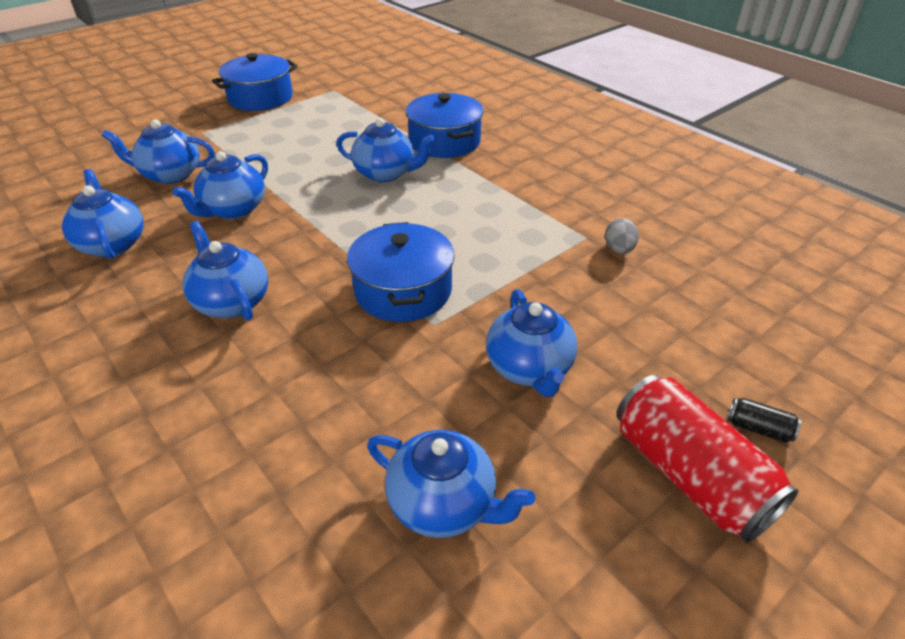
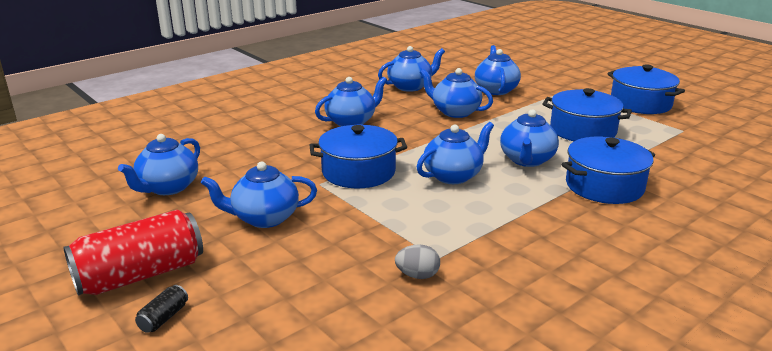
camera: 90 degrees right, 15 degrees down
none -> blue teapot [417,122,494,184]
none -> blue pot [542,88,632,141]

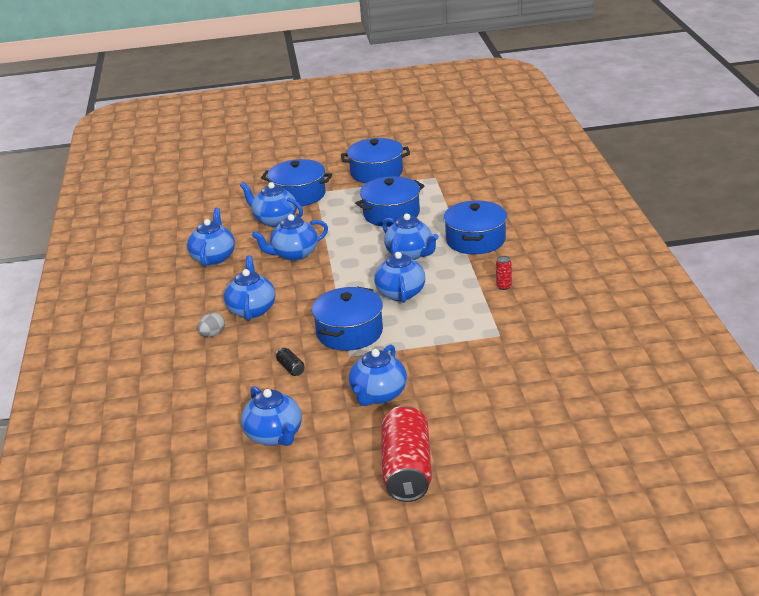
camera: 55 degrees left, 5 degrees up
black can [135,285,188,333] -> black can moved to [276,347,304,376]
grey egg [395,244,440,279] -> grey egg moved to [197,312,225,337]
none -> blue pot [261,159,332,206]
none -> red can [496,256,512,290]

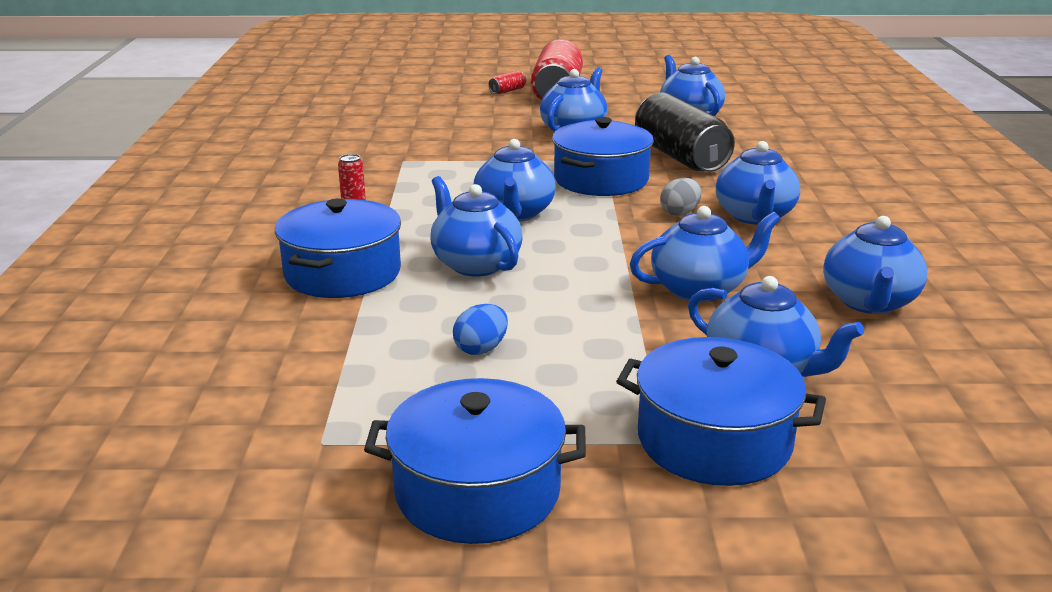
camera: 175 degrees left, 5 degrees down
grey egg [197,312,225,337] -> grey egg moved to [660,178,702,216]
black can [276,347,304,376] -> black can [635,92,735,172], size x2.50
blue pot [355,176,424,227] -> blue egg [453,304,508,355]
none -> red can [489,71,526,94]

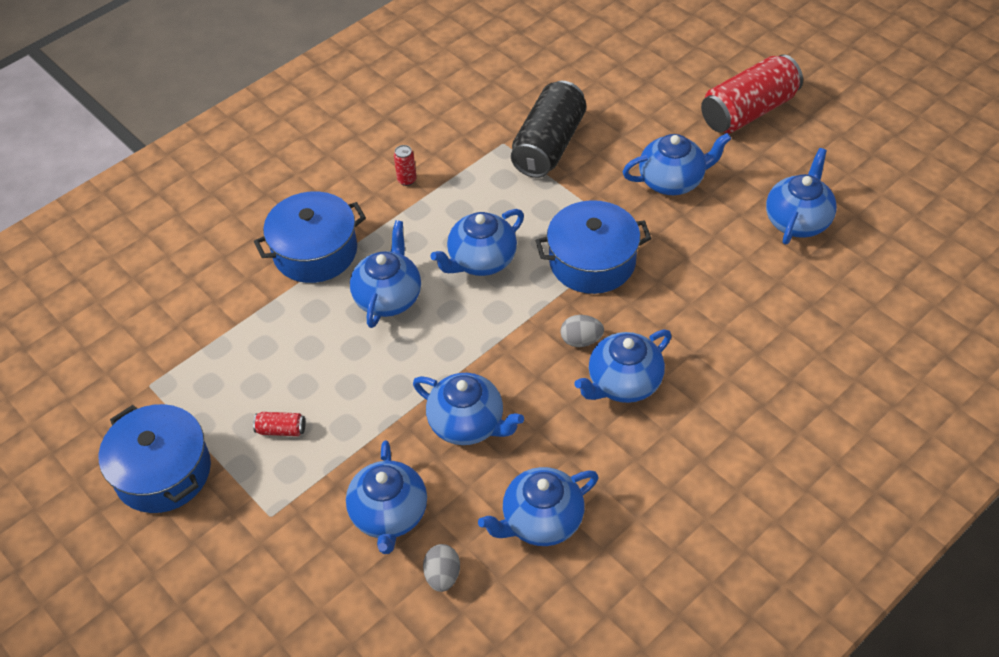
camera: 50 degrees right, 25 degrees up
blue egg [453,304,508,355] -> none
red can [489,71,526,94] -> red can moved to [253,412,305,436]
blue pot [616,337,826,486] -> none
black can [635,92,735,172] -> black can moved to [511,81,586,178]
none -> grey egg [423,544,460,592]

